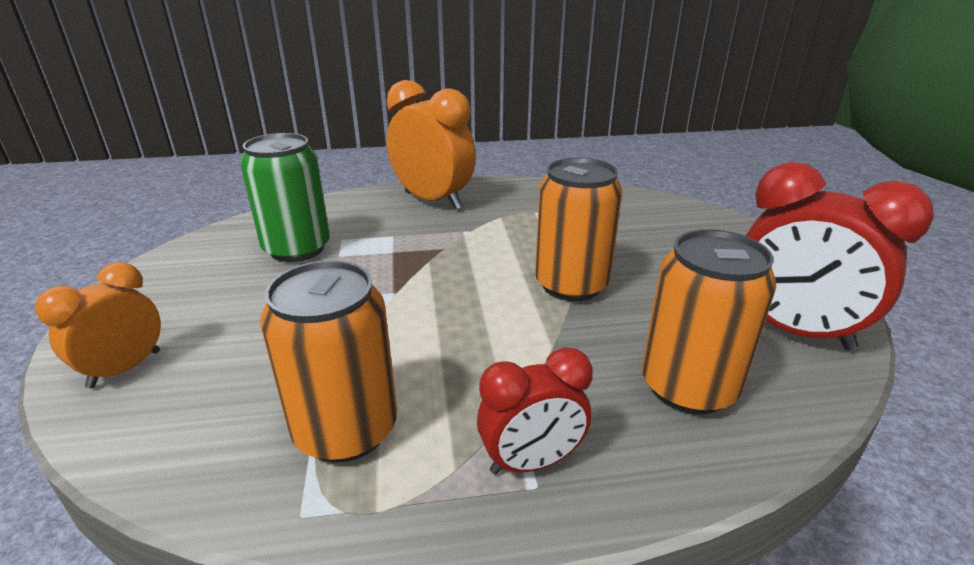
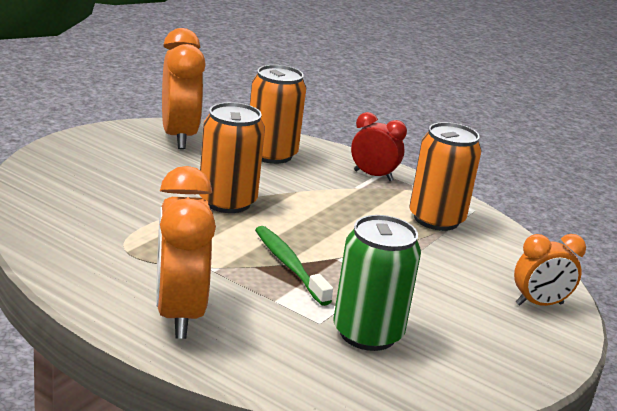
camera: 140 degrees left, 5 degrees down
red clock [746,162,934,351] -> orange clock [162,28,206,149]
none -> green toothbrush [255,226,333,306]

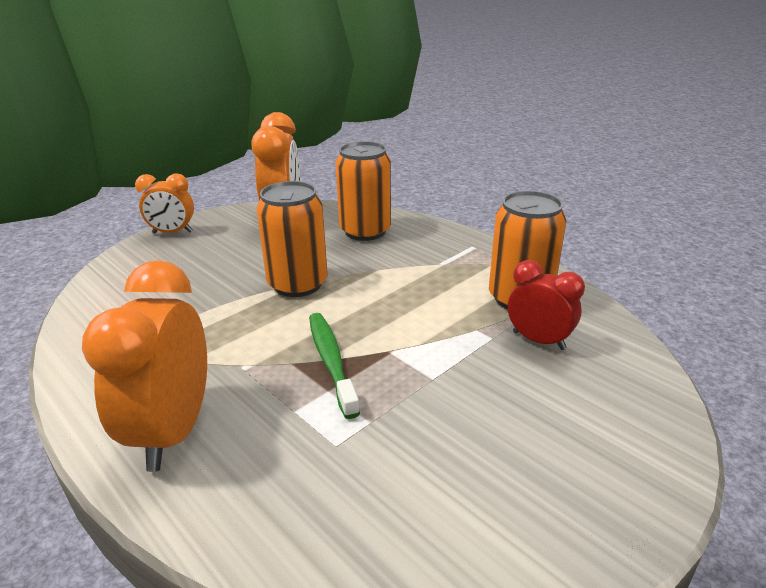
camera: 15 degrees right, 5 degrees up
green can [333,215,421,351] -> none
red clock [351,112,407,181] -> red clock moved to [508,260,585,350]
orange clock [514,234,586,306] -> orange clock moved to [135,174,194,234]

